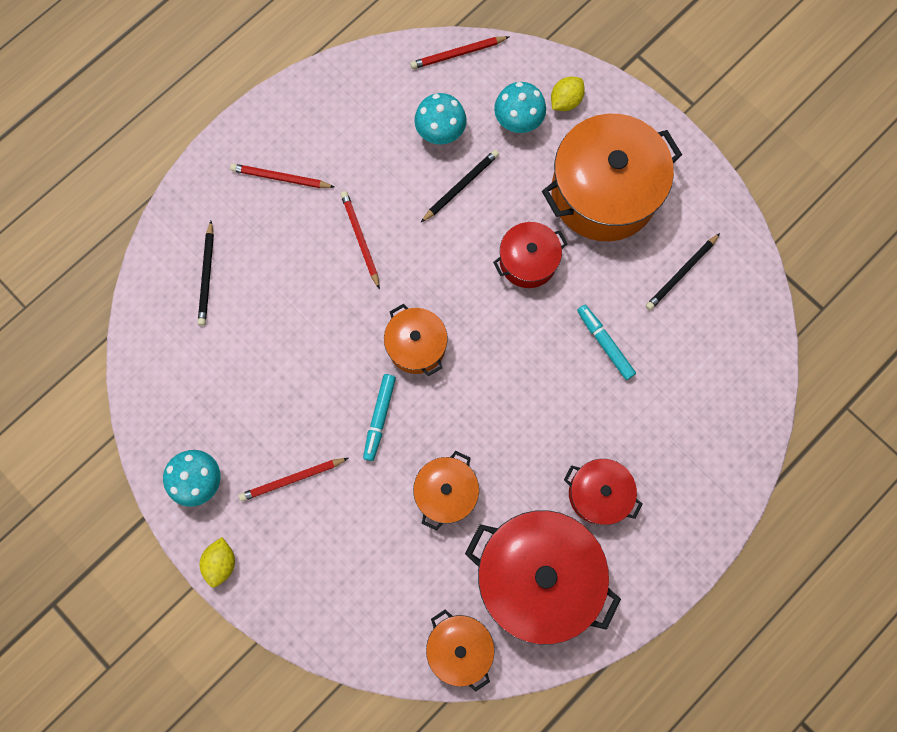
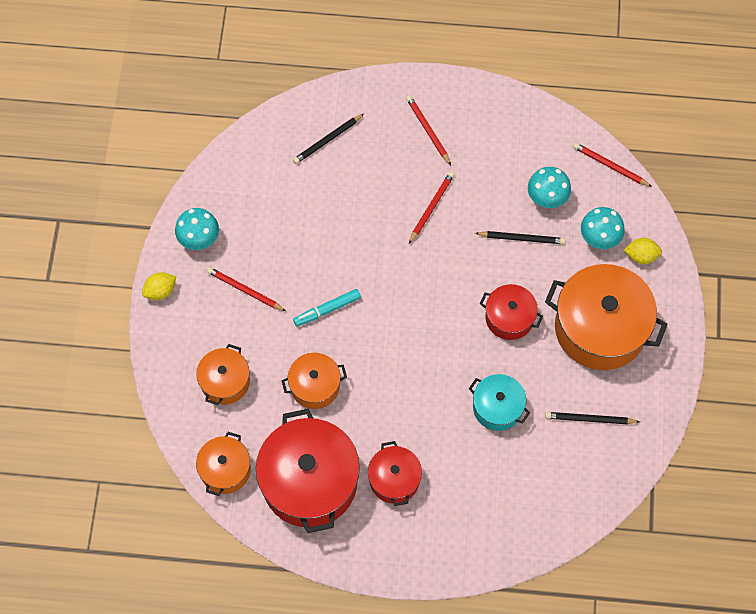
camera: 50 degrees right, 10 degrees down
orange pot [384,304,448,376] -> orange pot moved to [196,344,250,405]
turquoise marker [577,305,636,380] -> turquoise pot [469,374,530,431]

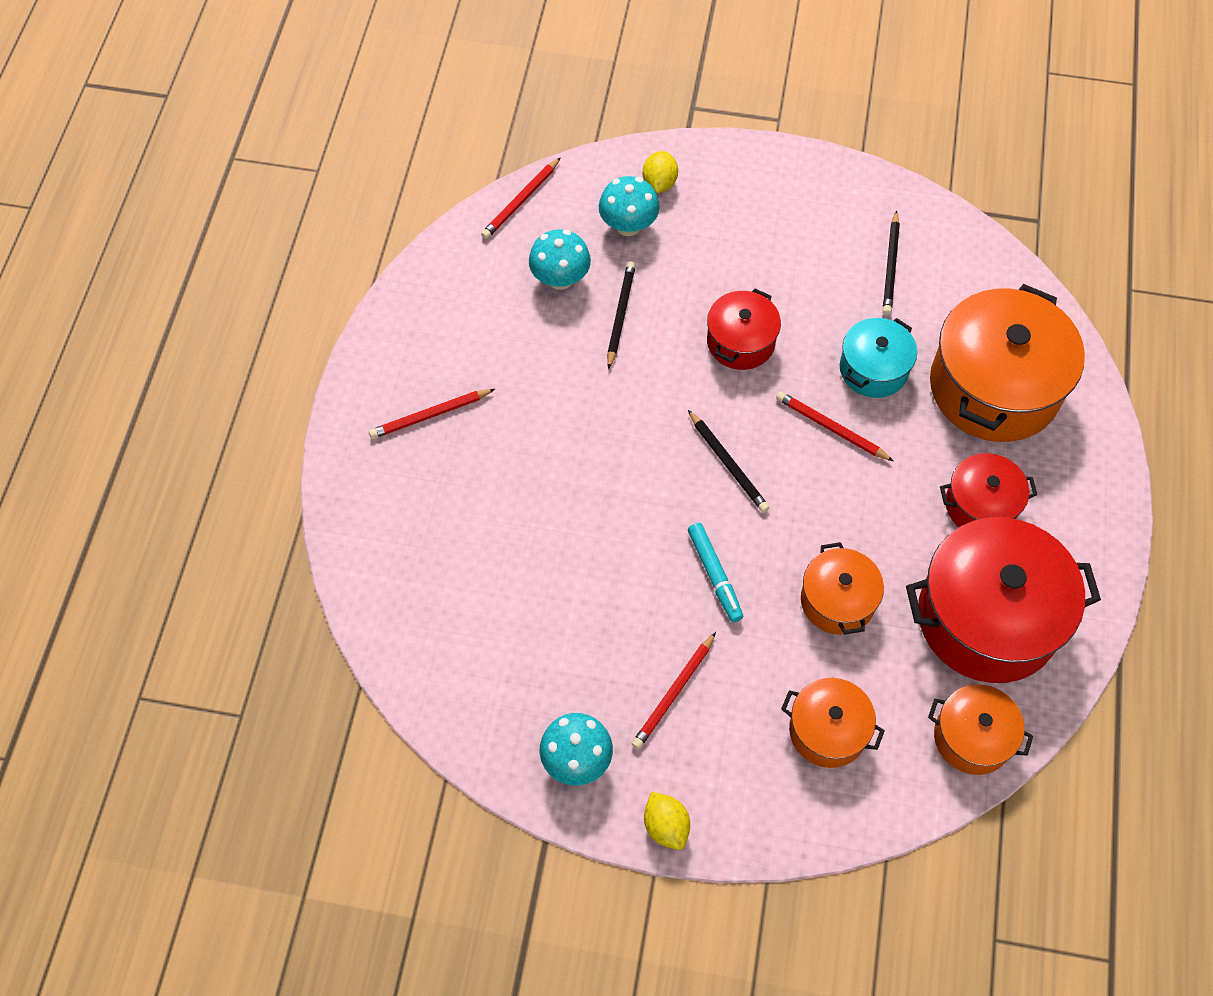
camera: 85 degrees left, 5 degrees down
black pencil [293,114,364,164] -> black pencil moved to [688,410,770,512]
red pencil [409,172,455,244] -> red pencil moved to [776,391,894,461]
orange pot [545,264,668,370] -> orange pot moved to [930,284,1085,442]

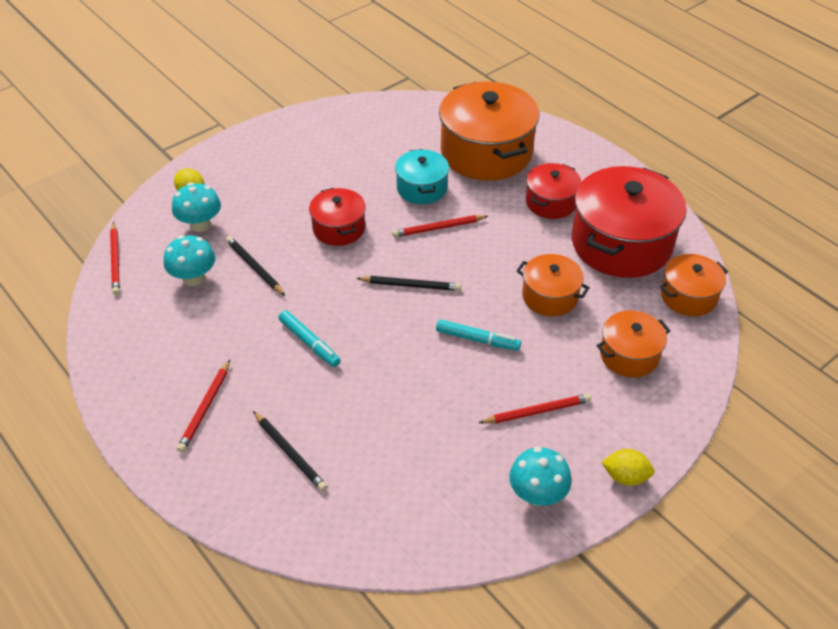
camera: 50 degrees left, 15 degrees down
red pencil [632,632,716,749] -> red pencil turned 90 degrees counterclockwise [479,394,591,424]
black pencil [883,210,900,315] -> black pencil moved to [253,411,327,491]
none -> turquoise marker [279,310,341,367]

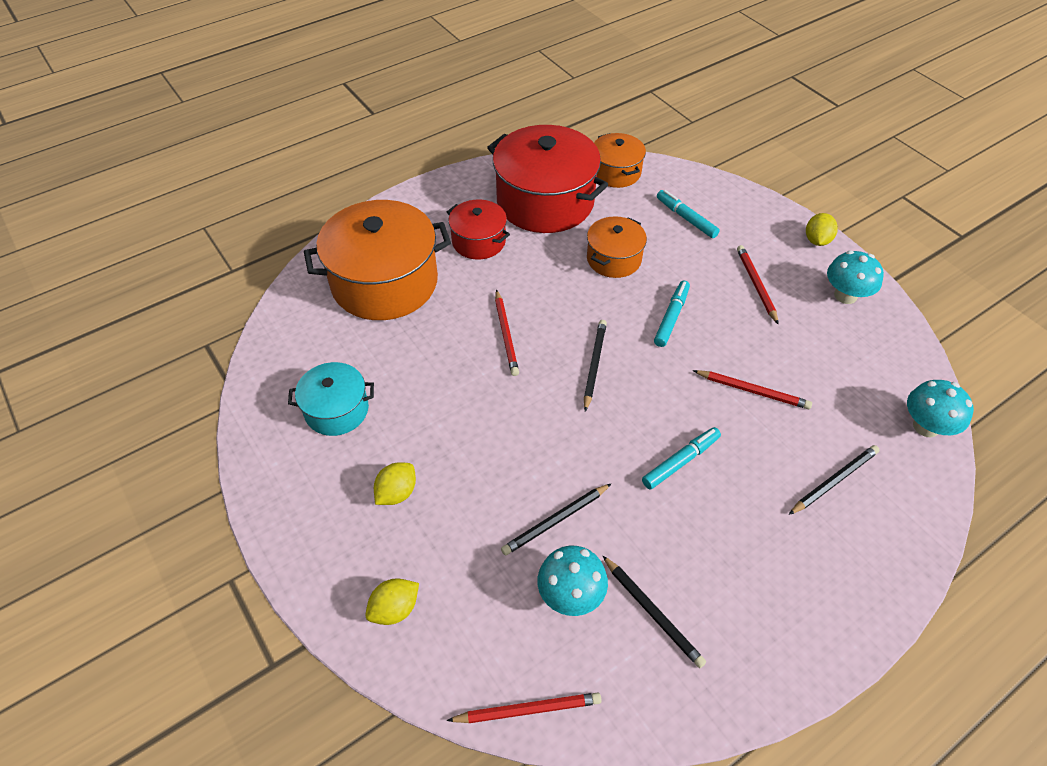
camera: 85 degrees left, 5 degrees up
turquoise mushroom [172,183,221,232] -> turquoise mushroom moved to [907,380,974,438]
red pencil [177,360,230,453] -> red pencil moved to [693,370,812,409]
red pot [309,188,366,246] -> none
turquoise pot [395,149,449,204] -> turquoise pot moved to [288,362,374,436]
orange pot [597,310,671,378] -> turquoise marker [657,190,720,238]
none -> yellow lemon [374,462,416,505]
none -> black pencil [602,555,706,668]

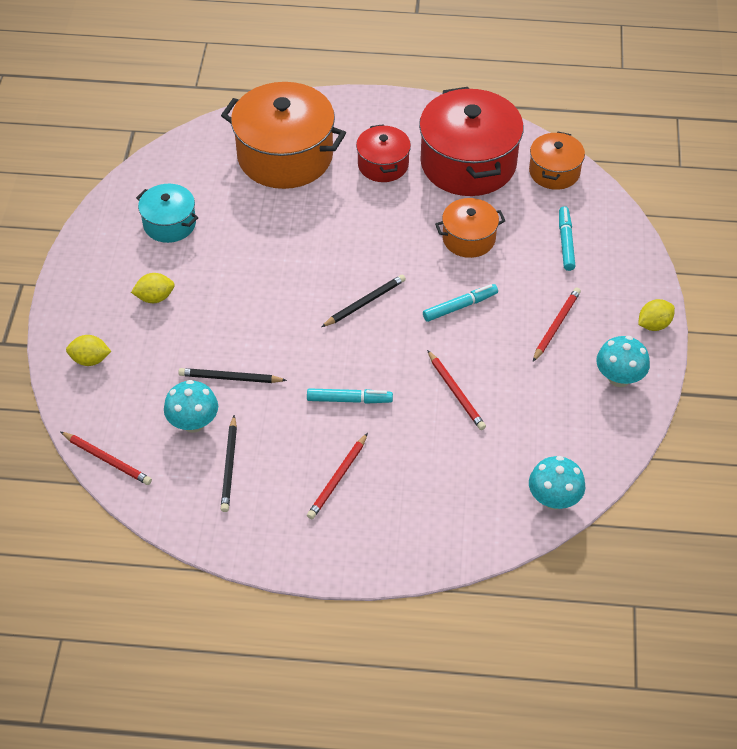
camera: 40 degrees right, 0 degrees up
red pencil [495,289,519,376] -> red pencil moved to [307,433,368,519]
black pencil [789,445,879,515] -> none

